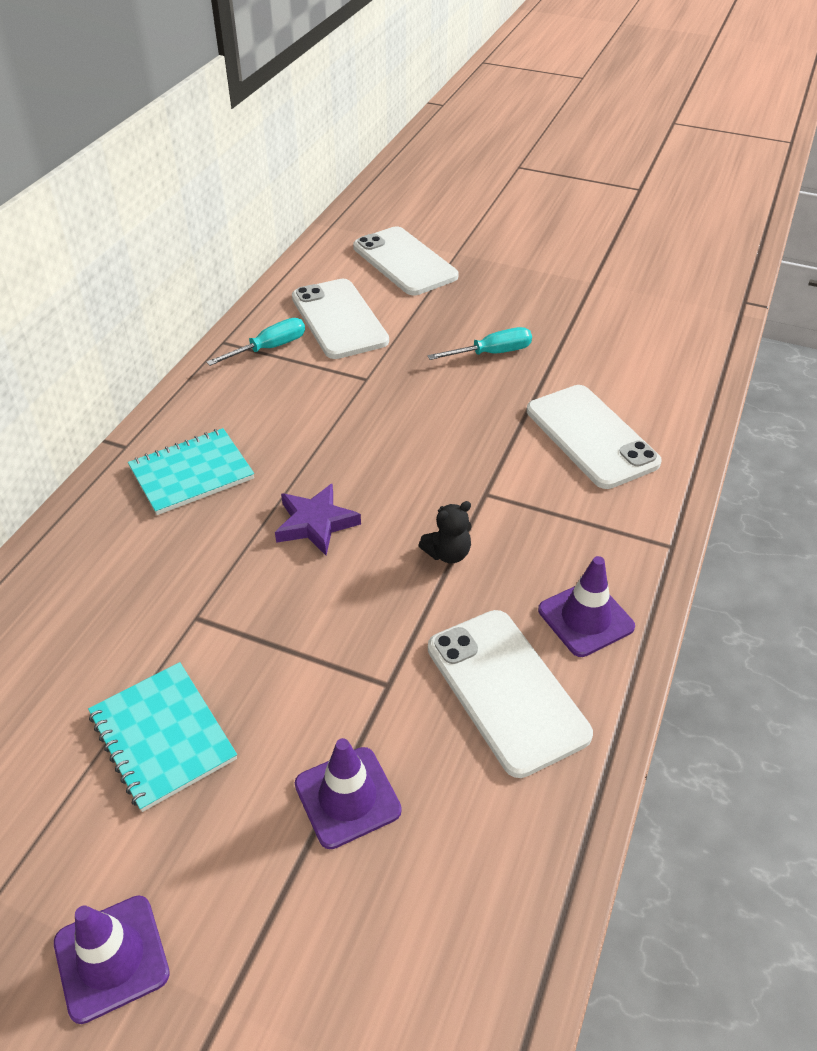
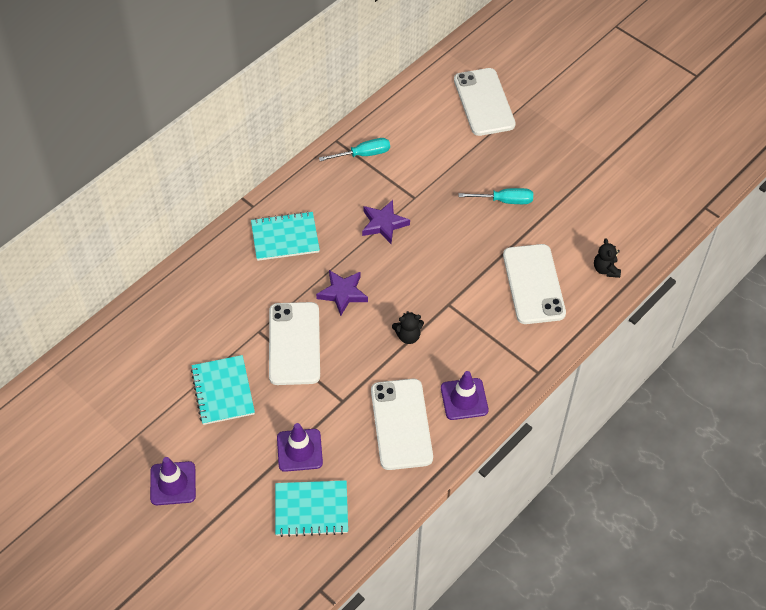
camera: 20 degrees right, 10 degrees up
white phone [292,279,389,359] -> white phone moved to [269,302,320,385]
none -> turquoise notebook [275,480,348,537]
none -> purple star [362,200,410,244]
none -> black teddy bear [594,238,621,278]

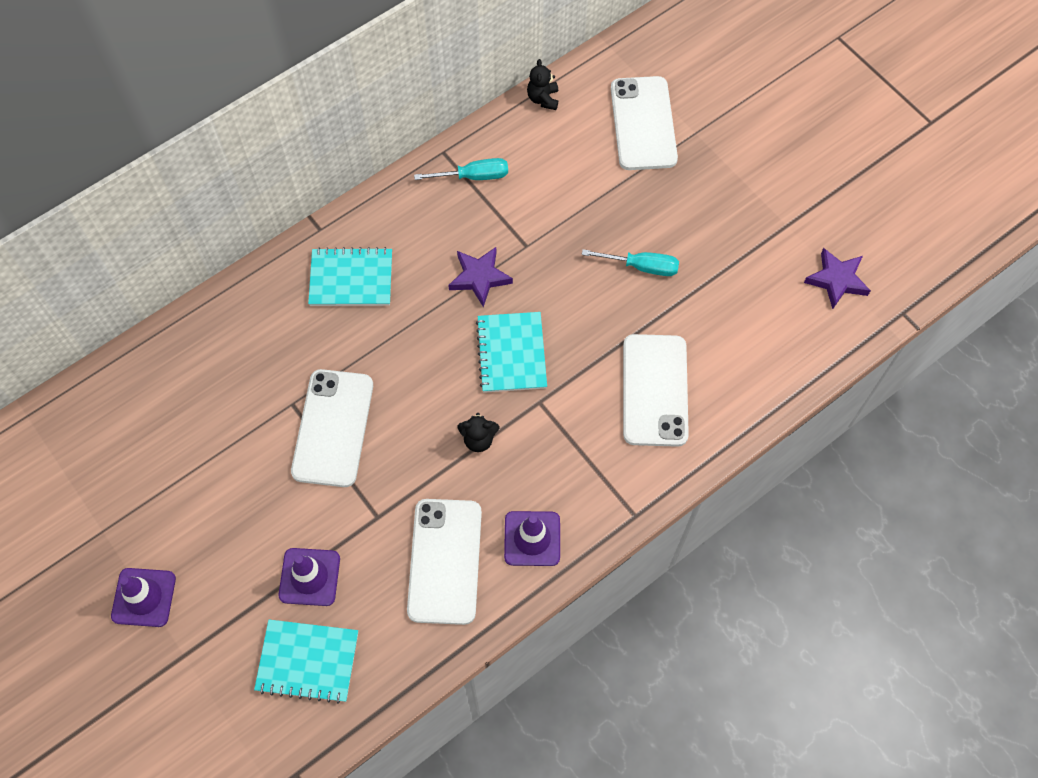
camera: 10 degrees right, 10 degrees up
turquoise notebook [191,355,255,425] -> turquoise notebook moved to [476,312,547,393]
purple star [316,270,368,316] -> purple star moved to [804,248,871,309]
black teddy bear [594,238,621,278] -> black teddy bear moved to [527,59,558,110]

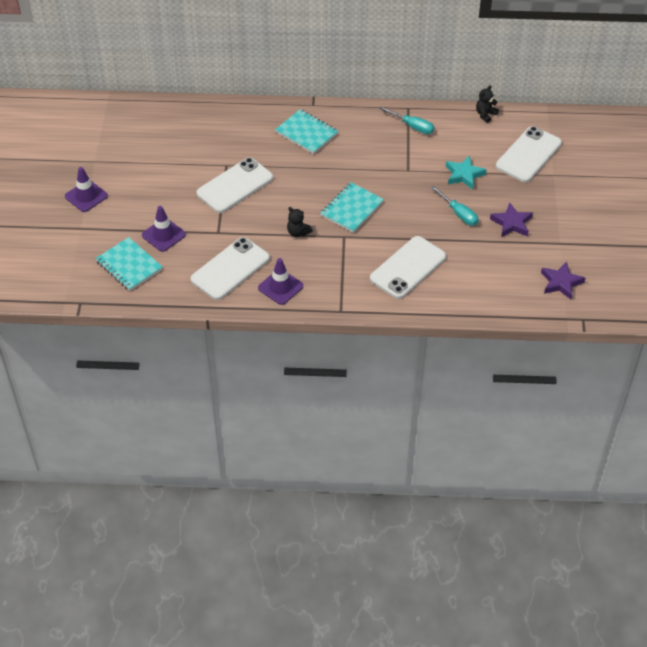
camera: 40 degrees right, 15 degrees down
purple star [448,247,513,307] -> purple star moved to [490,202,533,237]
none -> turquoise star [446,155,487,189]

